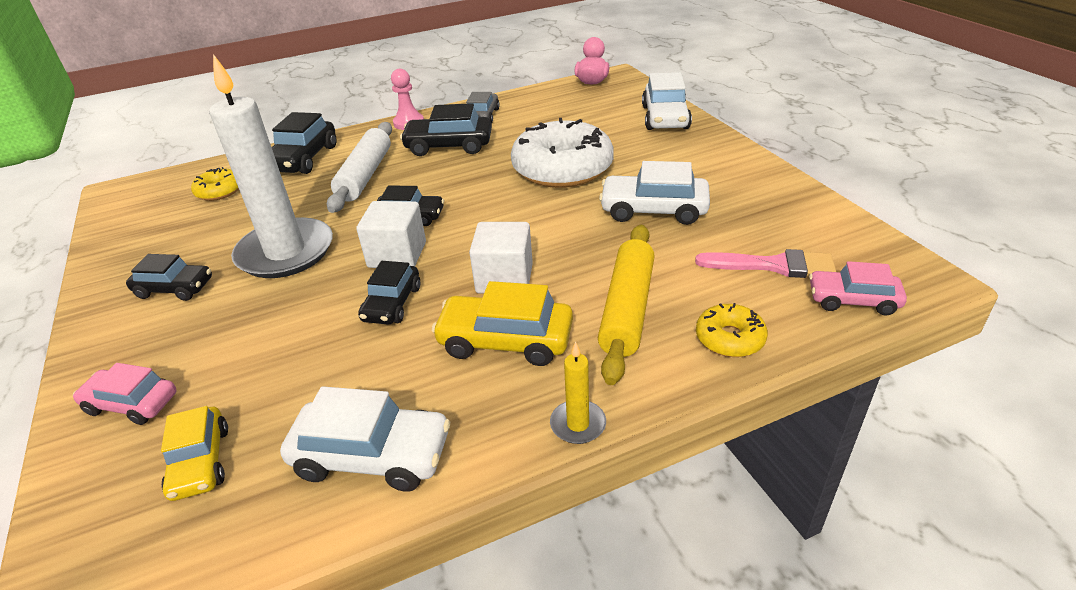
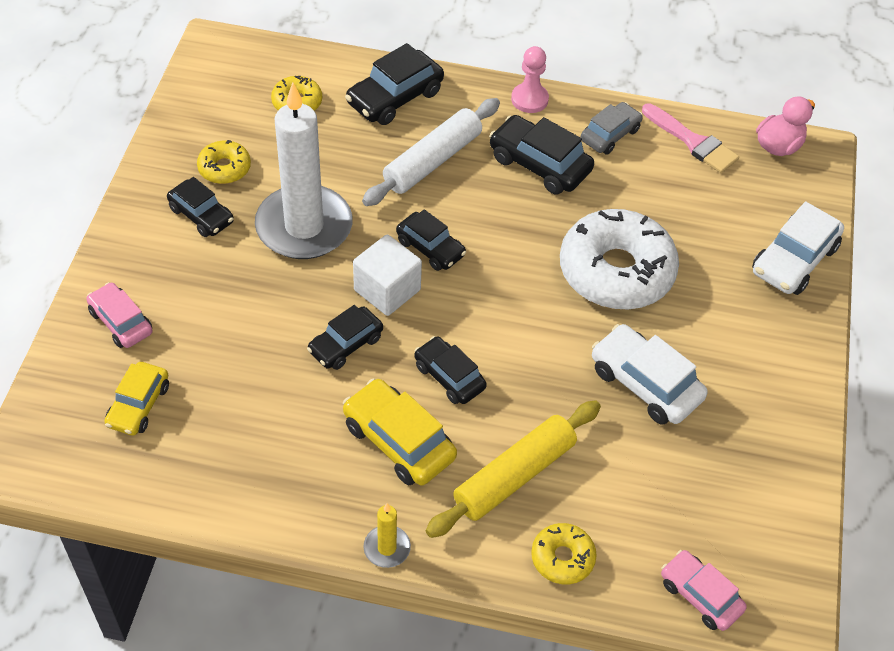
camera: 30 degrees right, 15 degrees up
white car [280,386,450,492] -> none
white cube [469,222,533,294] -> black car [414,336,487,404]
pink brush [695,249,836,278] -> pink brush moved to [642,103,739,173]
none -> yellow donut [197,140,251,184]

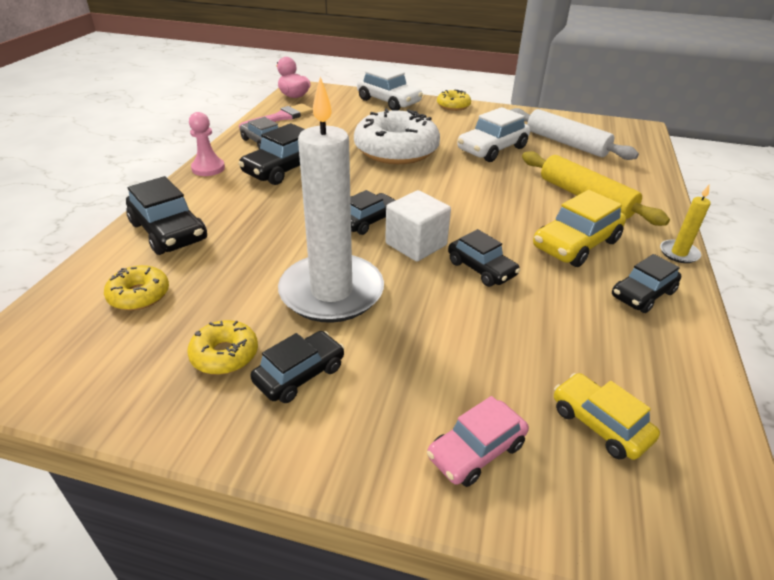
camera: 85 degrees left, 15 degrees down
yellow car [104,362,169,436] -> yellow car turned 150 degrees counterclockwise [554,373,660,460]
white rolling pin [362,98,500,206] -> white rolling pin moved to [510,108,639,160]
black car [414,336,487,404] -> black car moved to [612,254,681,313]
yellow donut [531,523,597,584] -> yellow donut moved to [437,90,471,111]
pink car [661,550,747,631] -> none

